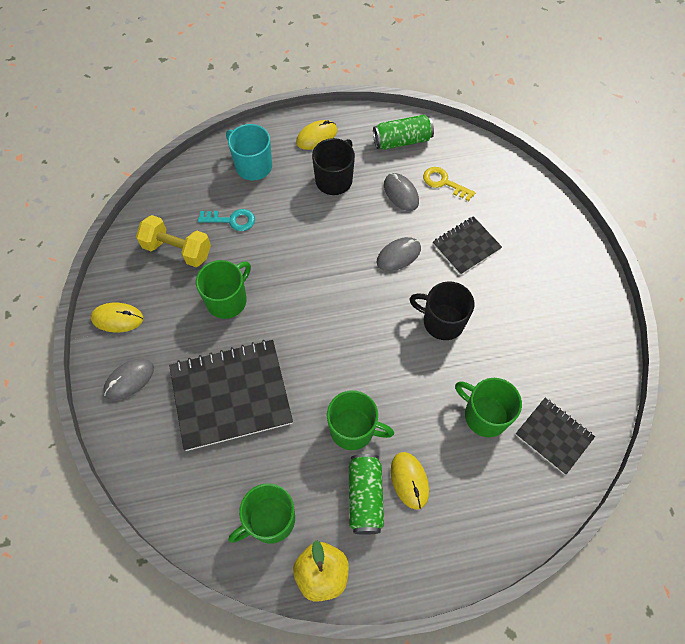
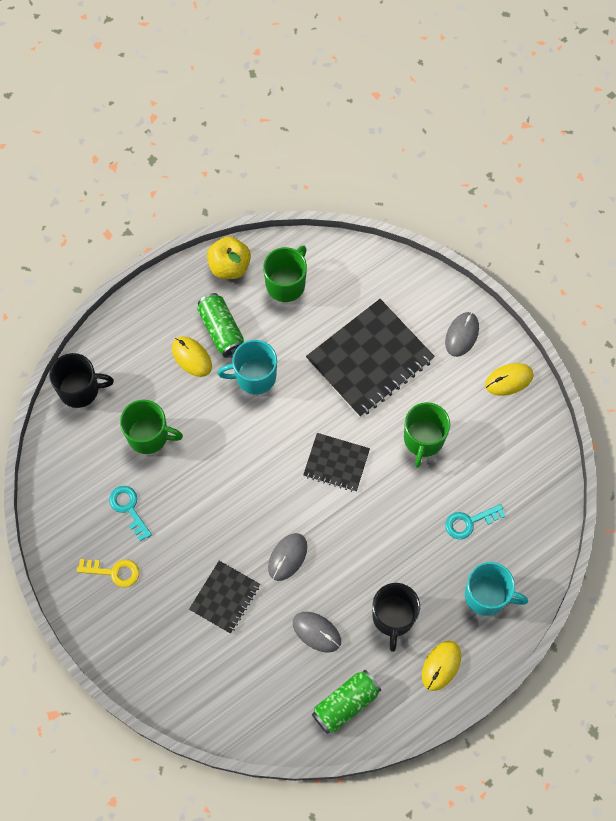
camera: 155 degrees right, 5 degrees up
yellow dumbbell [136,215,211,267] -> none
green mug [327,390,394,450] -> turquoise mug [217,340,277,395]
black mug [410,281,474,340] -> black mug moved to [49,353,114,408]
yellow key [423,167,475,201] -> yellow key moved to [77,559,139,587]
black notebook [515,398,595,475] -> black notebook moved to [303,433,370,492]
none -> turquoise key [109,486,152,541]

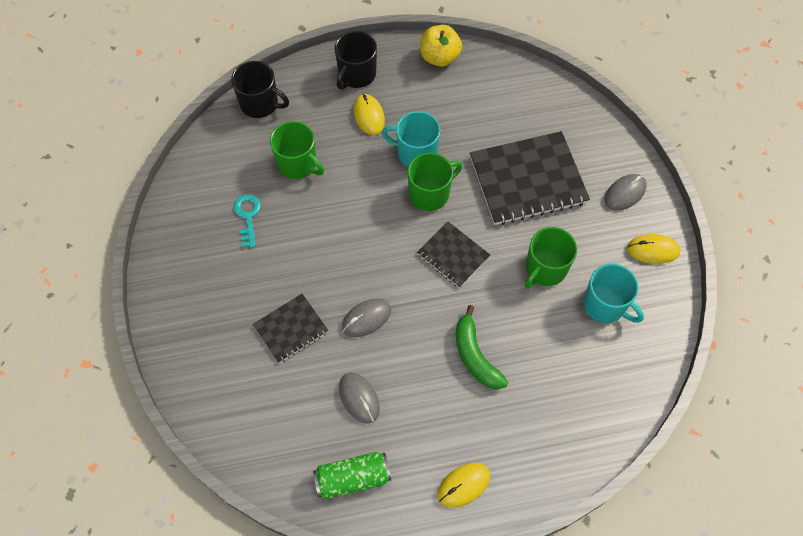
camera: 25 degrees right, 5 degrees down
yellow key [77,559,139,587] -> none
green can [197,293,244,358] -> none
green mug [263,245,307,302] -> green mug moved to [408,153,462,211]
black mug [372,583,420,652] -> black mug moved to [335,31,377,90]
turquoise key [445,504,505,539] -> none
turquoise mug [465,562,528,616] -> turquoise mug moved to [583,264,644,323]
none -> green banana [456,305,508,389]

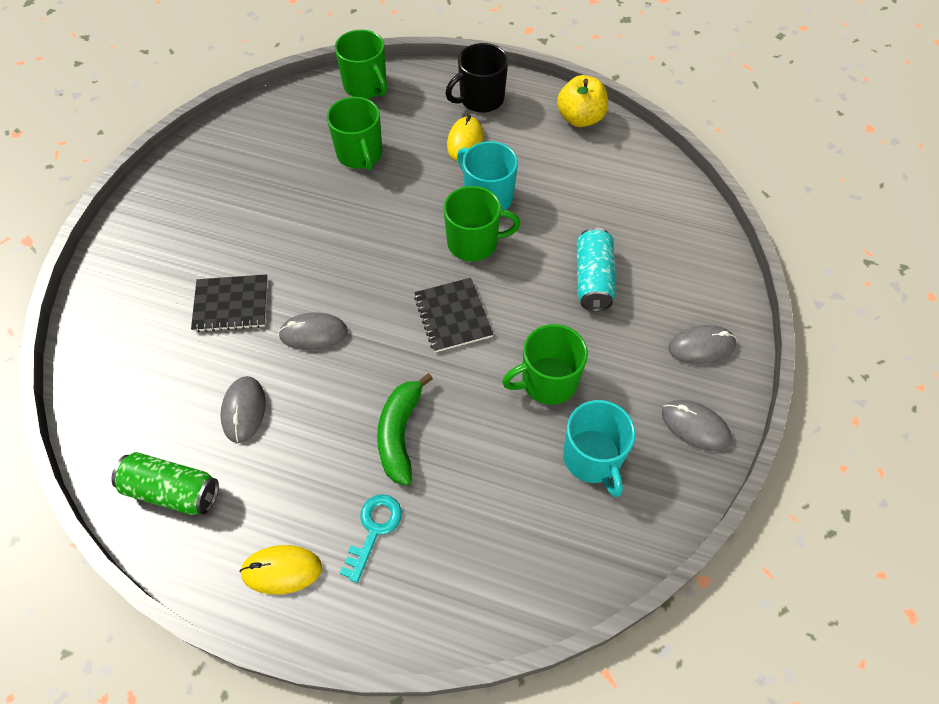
camera: 30 degrees right, 5 degrees down
black mug [231,61,289,118] -> green mug [335,30,387,99]
turquoise key [233,194,261,248] -> turquoise key moved to [340,494,402,583]
black notebook [470,131,590,225] -> turquoise can [577,227,616,312]
yellow mouse [627,234,681,264] -> grey mouse [662,400,732,451]

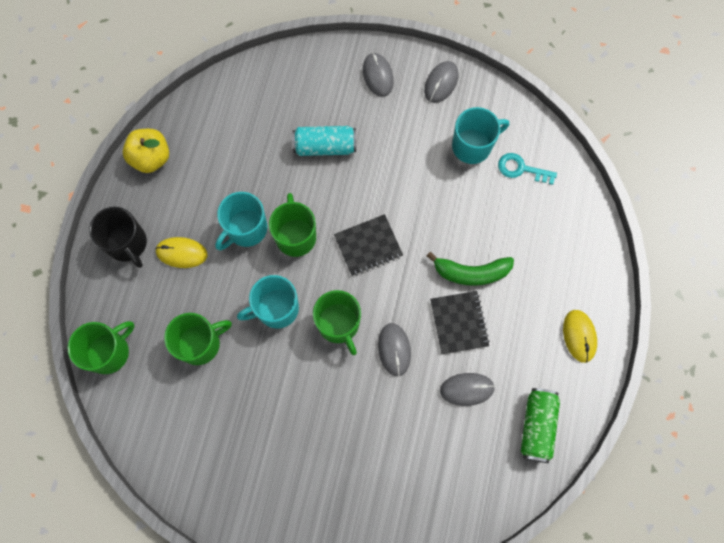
camera: 95 degrees left, 15 degrees up
black notebook [191,274,268,332] -> black notebook moved to [430,291,490,354]
turquoise key [340,494,402,583] -> turquoise key moved to [498,153,557,185]
green mug [502,324,588,405] -> green mug moved to [313,290,361,355]
none -> turquoise mug [237,275,299,329]

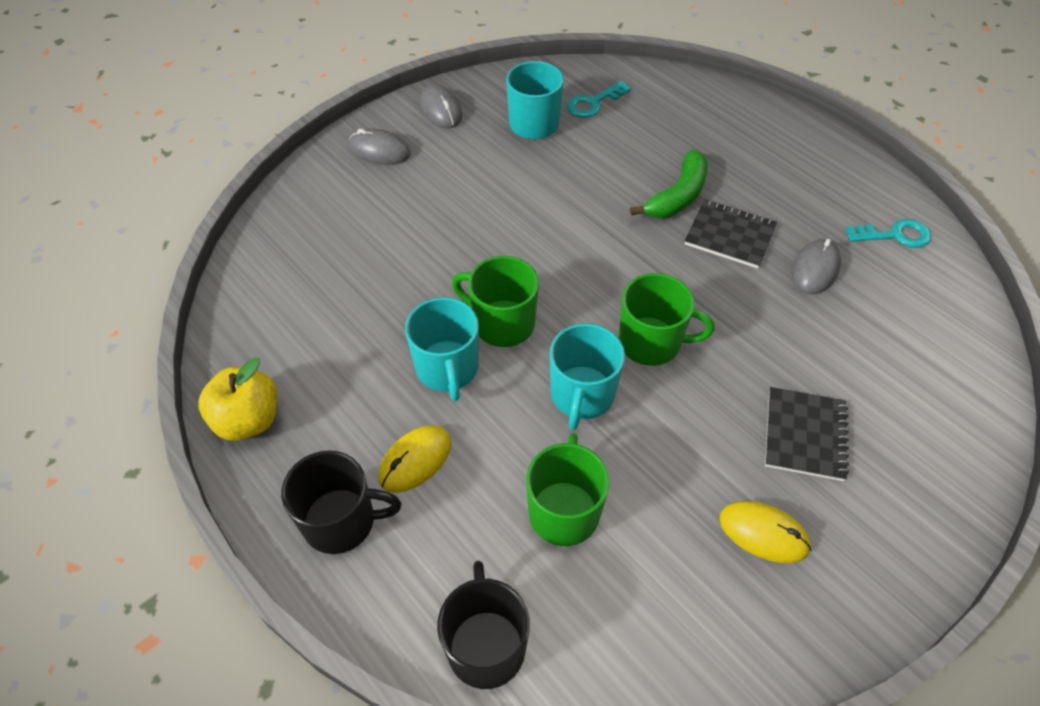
camera: 55 degrees left, 20 degrees down
green mug [67,321,134,374] -> black mug [437,561,530,689]
turquoise can [292,126,356,156] -> none
black notebook [334,214,403,276] -> black notebook moved to [765,387,849,481]
grey mouse [378,323,411,377] -> none
green can [521,388,560,463] -> turquoise key [846,219,931,248]
yellow mouse [563,310,597,363] -> yellow mouse moved to [719,501,811,563]

